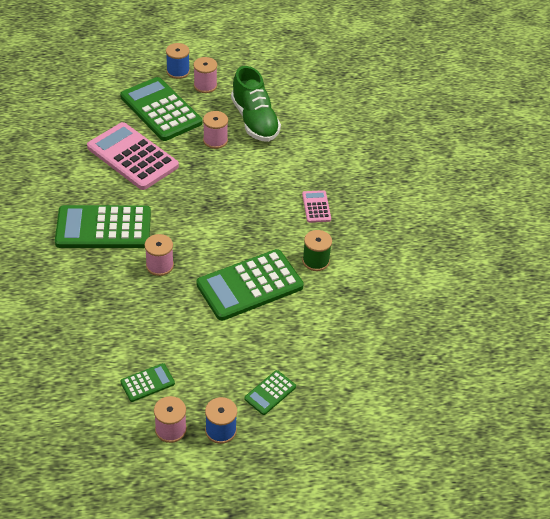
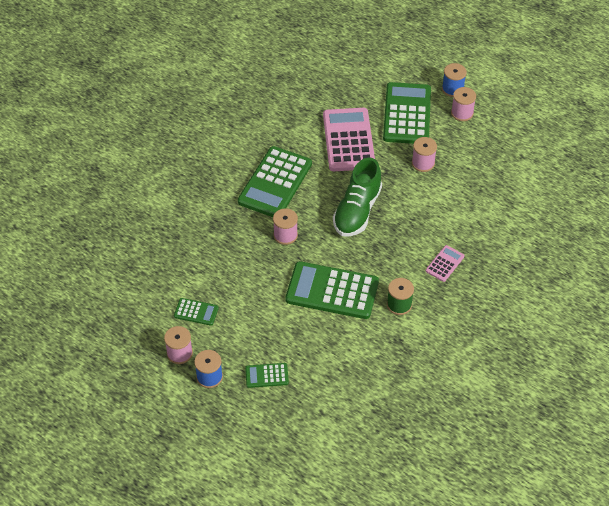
camera: 45 degrees right, 5 degrees up
green calculator [55,205,151,248] -> green calculator turned 105 degrees counterclockwise [238,146,312,217]
green shoe [231,66,281,142] -> green shoe moved to [333,158,382,237]

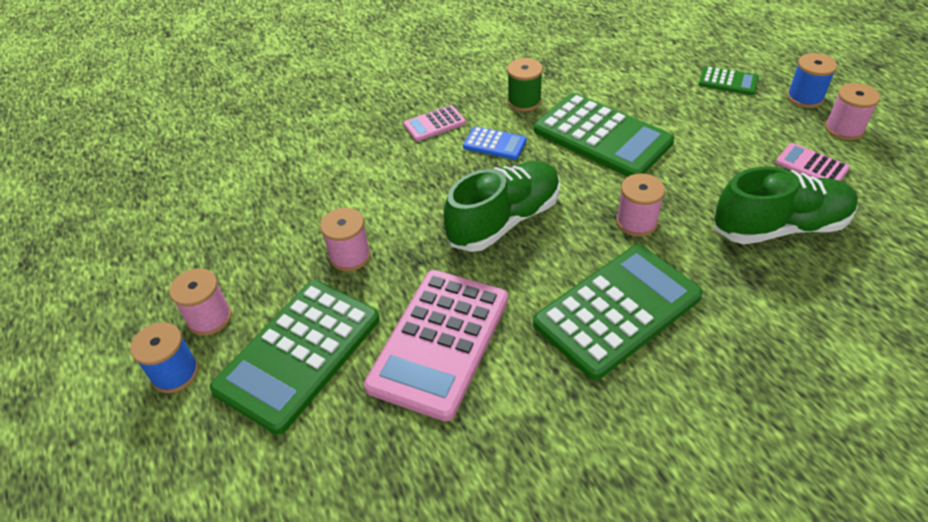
camera: 150 degrees left, 5 degrees down
green calculator [174,298,219,326] -> pink calculator [776,143,850,181]
none -> blue calculator [463,126,527,160]
none -> green shoe [714,167,858,244]

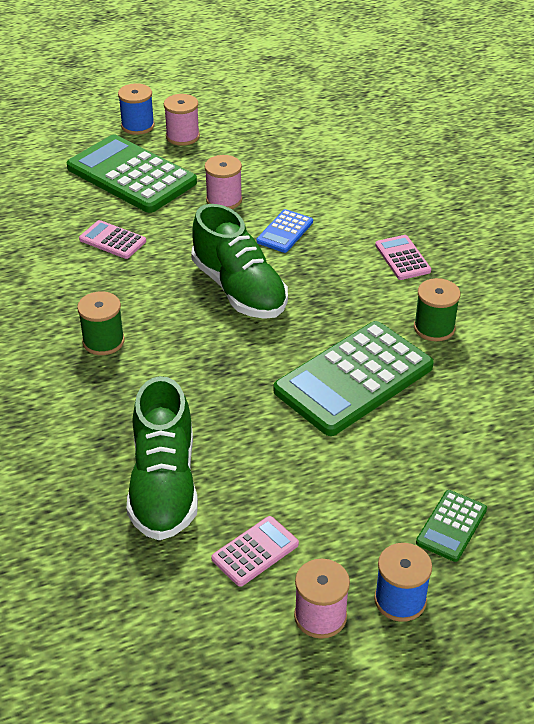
camera: 95 degrees right, 5 degrees down
pink calculator [364,270,508,421] -> pink calculator [79,220,146,259], size x0.47
blue calculator [463,126,527,160] -> blue calculator moved to [256,209,313,253]
green calculator [533,245,703,380] -> green spool [77,291,125,355]
pink spool [616,173,665,237] -> none

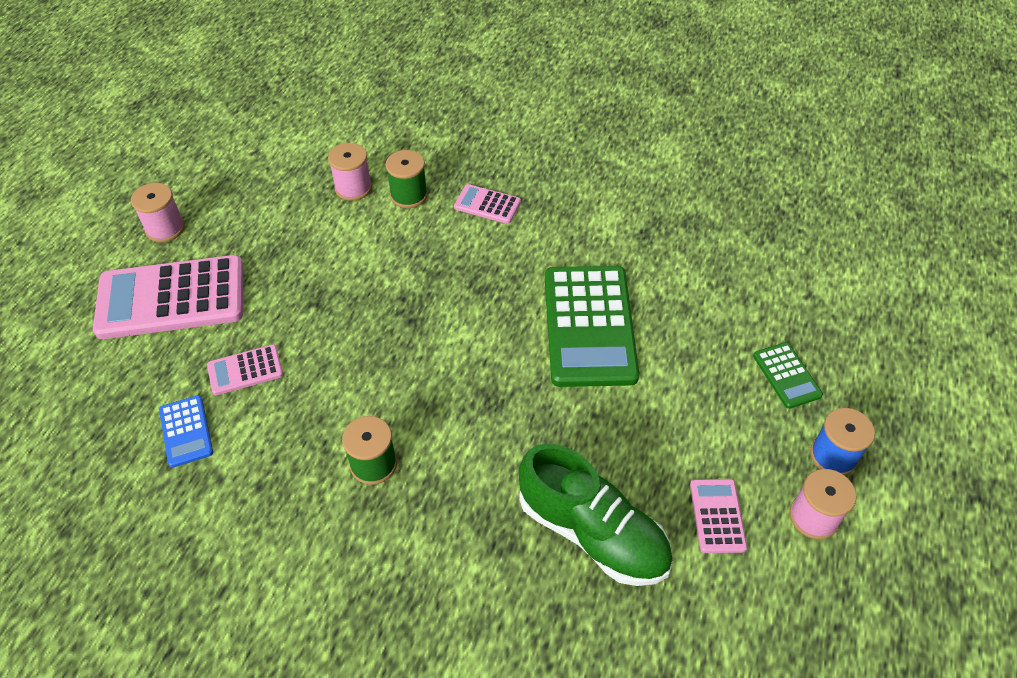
camera: 50 degrees left, 10 degrees up
green calculator [67,135,197,213] -> pink calculator [93,255,243,339]
blue spool [118,84,155,135] -> none
green shoe [191,204,288,319] -> none
pink spool [205,155,242,209] -> pink spool moved to [328,143,372,201]
blue calculator [256,209,313,253] -> blue calculator moved to [159,395,213,468]
green spool [414,278,460,341] -> green spool moved to [386,150,428,208]

